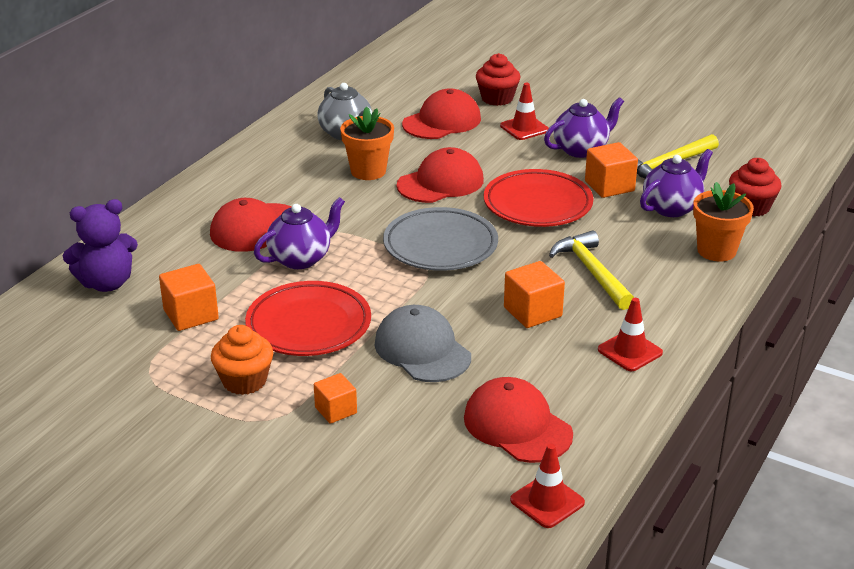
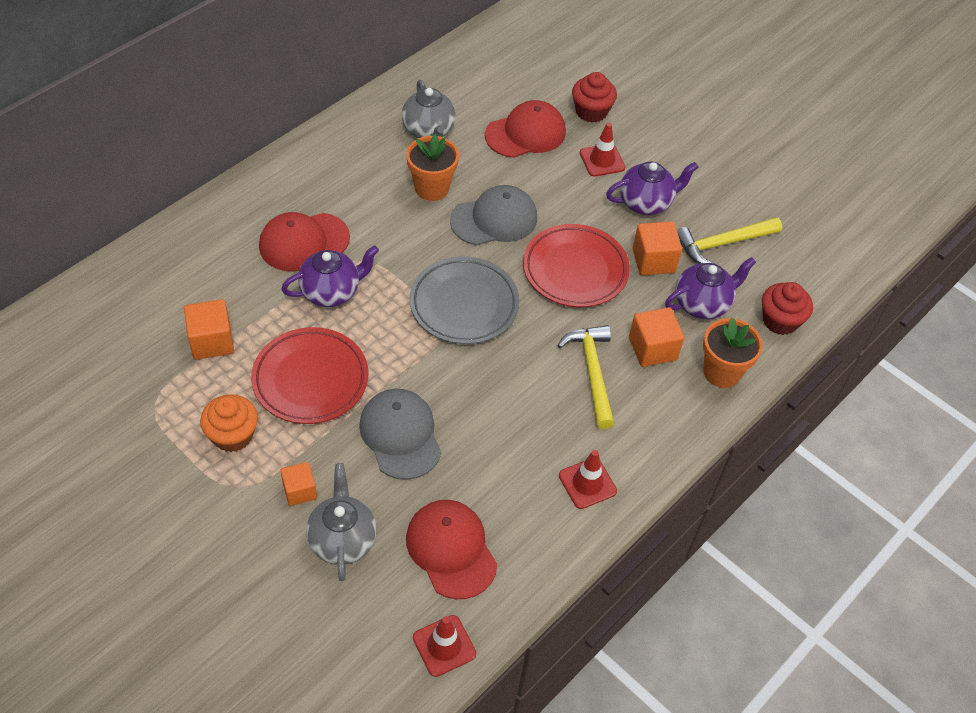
camera: 10 degrees right, 20 degrees up
purple teddy bear [63,199,138,292] -> none
red cap [397,147,484,203] -> grey cap [450,185,537,245]
orange cube [504,261,565,328] -> orange cube moved to [629,307,684,367]
none -> grey teapot [306,463,377,581]

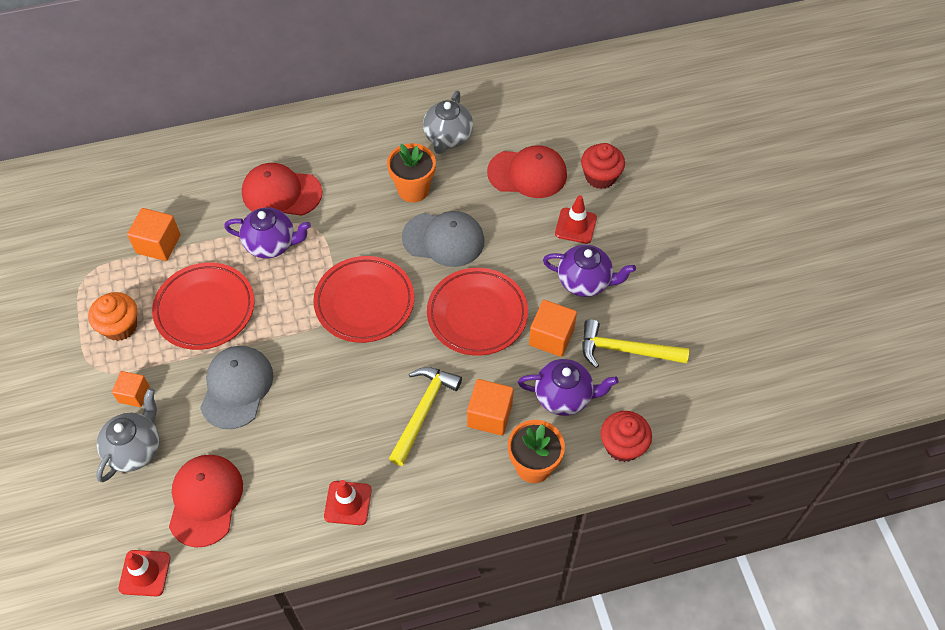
camera: 35 degrees right, 5 degrees up
grey plate [410,256,520,344] -> red plate [313,256,414,343]

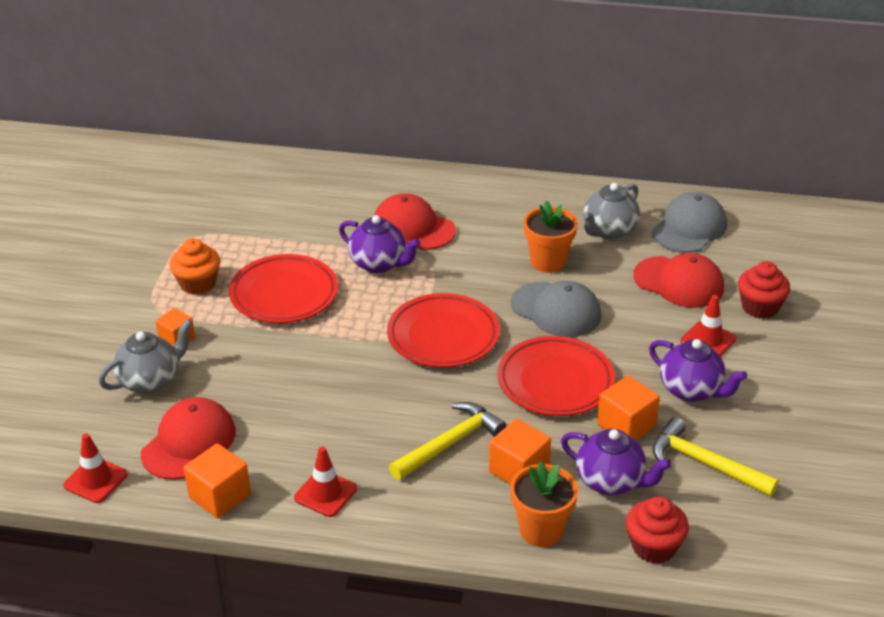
camera: 25 degrees right, 20 degrees down
orange cube [127,208,181,261] -> orange cube moved to [184,443,251,518]
grey cap [200,346,273,429] -> grey cap moved to [652,192,727,253]

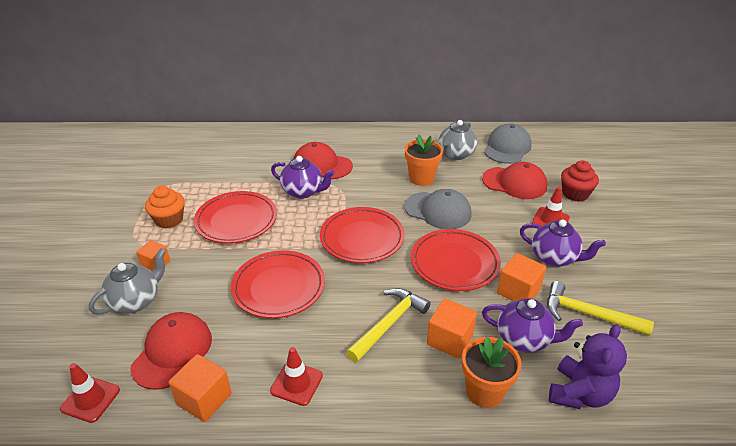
camera: 10 degrees left, 0 degrees up
red cupcake [626,497,689,564] -> purple teddy bear [549,324,627,409]
none -> red plate [231,250,325,318]

